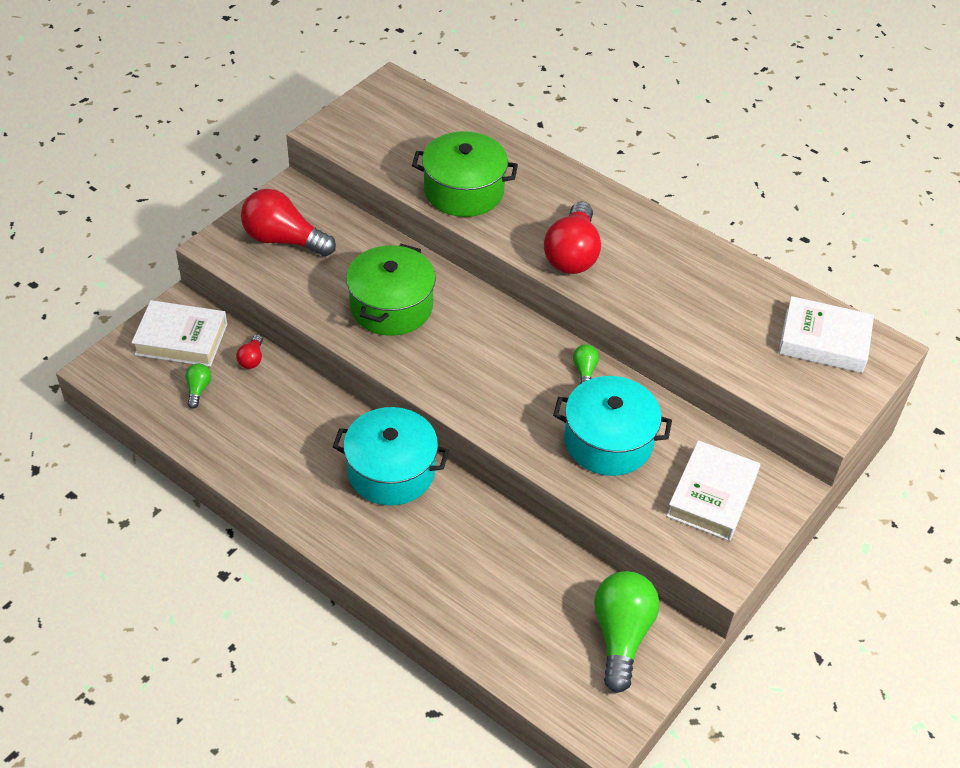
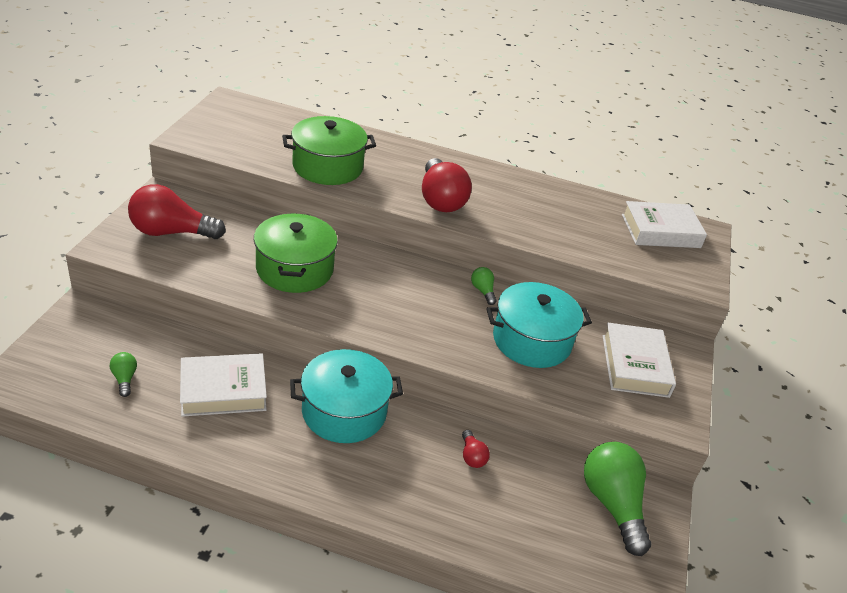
camera: 25 degrees left, 10 degrees down
white book [131,300,227,367] -> white book moved to [180,353,267,417]
red light bulb [236,335,263,369] -> red light bulb moved to [462,430,490,468]

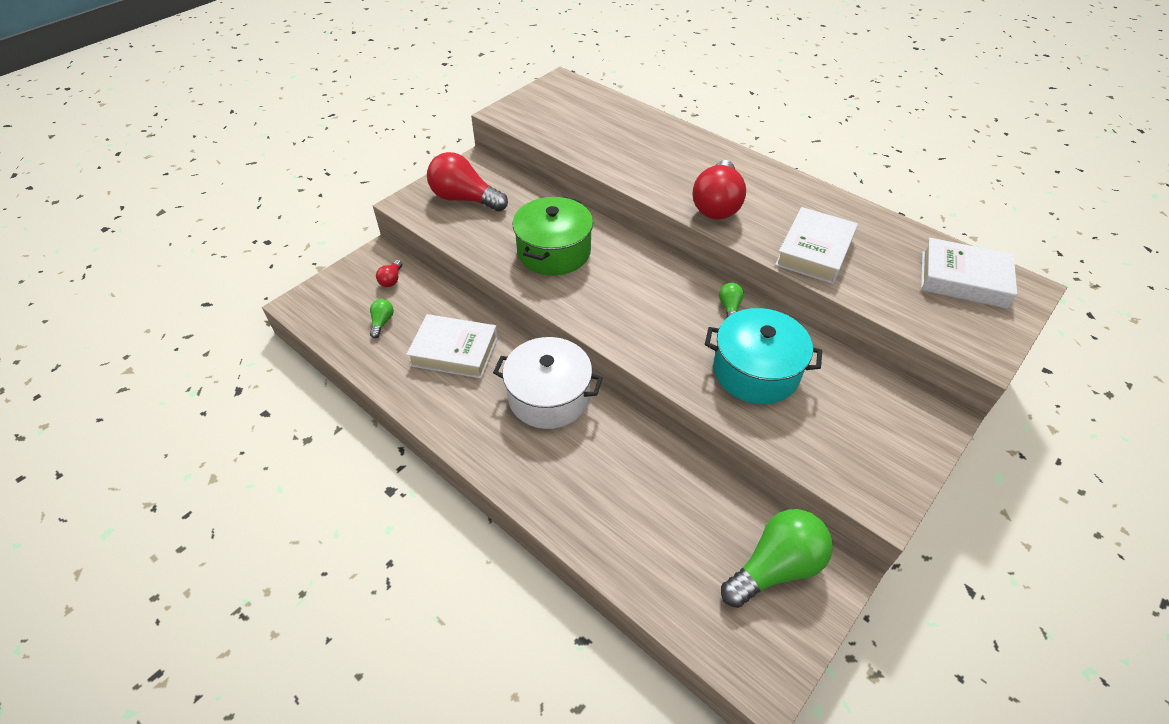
camera: 30 degrees right, 10 degrees up
green pot [282,116,376,185] -> none
turquoise pot [290,349,403,443] -> white pot [493,337,603,429]
red light bulb [462,430,490,468] -> red light bulb moved to [376,260,402,287]
green light bulb [584,442,651,556] -> green light bulb turned 45 degrees clockwise [721,509,833,608]
white book [603,323,676,398] -> white book moved to [775,207,858,284]

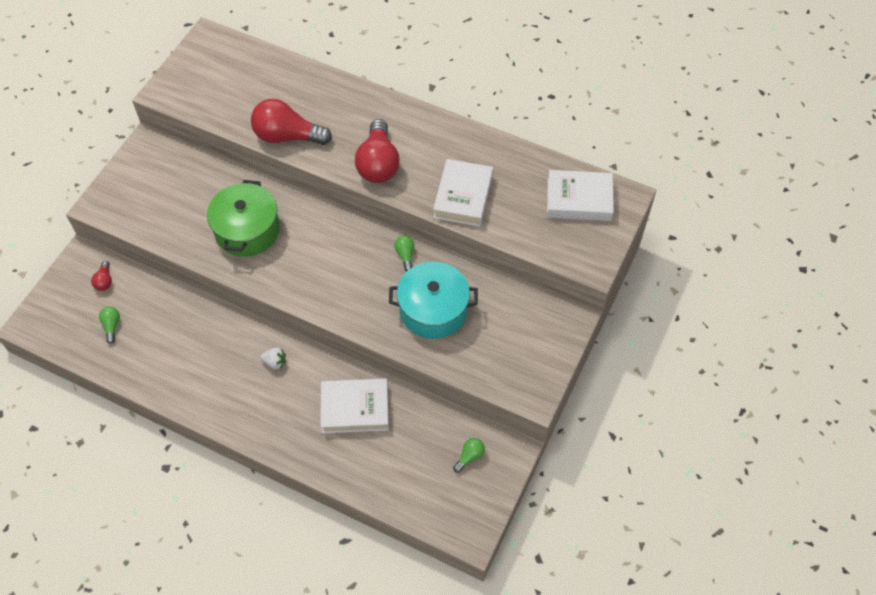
camera: 15 degrees left, 10 degrees up
white book [406,314,498,379] -> white book moved to [321,378,389,433]
red light bulb [427,152,508,212] -> red light bulb moved to [251,99,332,145]
white pot [493,337,603,429] -> white strawberry [260,347,286,369]
green light bulb [721,509,833,608] -> green light bulb [453,438,485,473], size x0.45

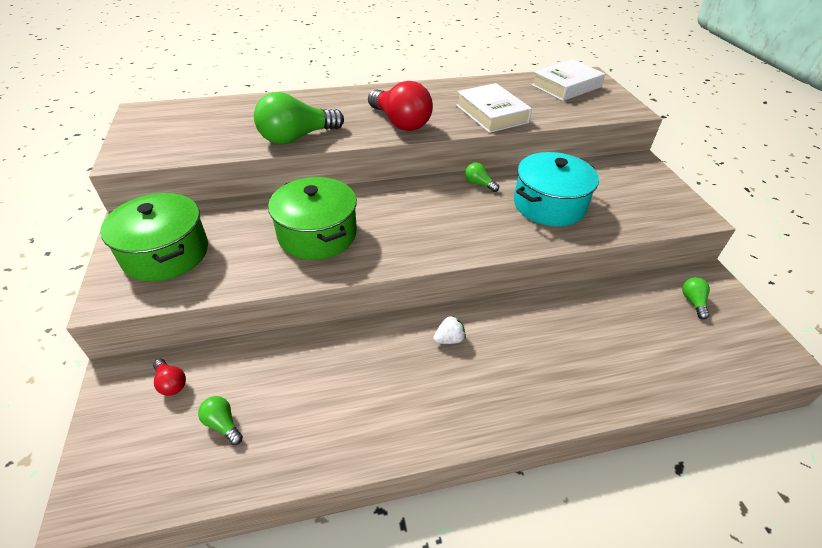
camera: 40 degrees left, 15 degrees down
red light bulb [251,99,332,145] -> green light bulb [254,92,344,144]
white book [321,378,389,433] -> none
none -> green pot [100,193,208,281]

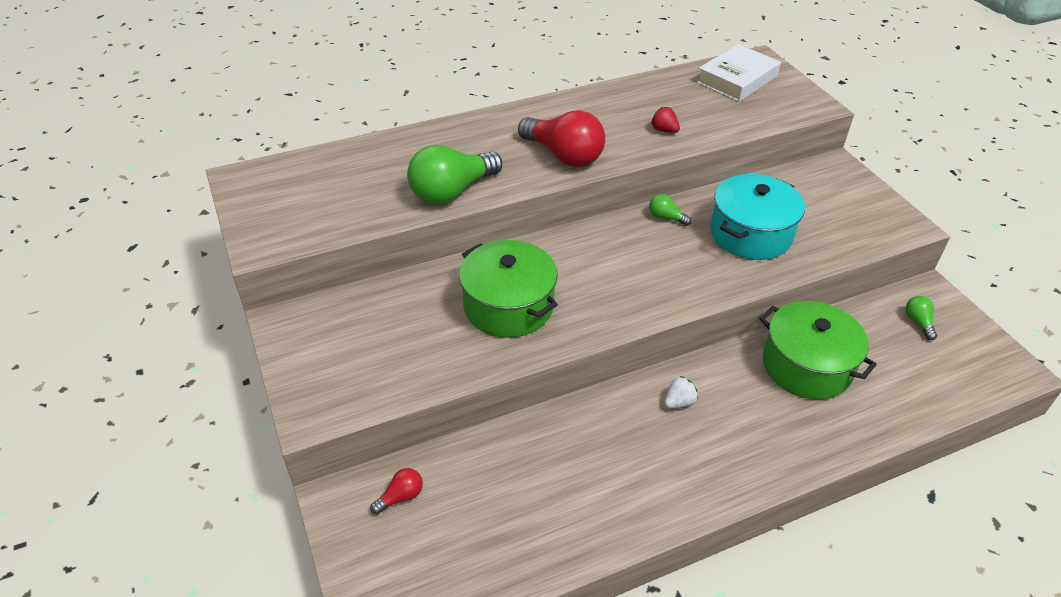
camera: 10 degrees left, 0 degrees up
green pot [100,193,208,281] -> green pot moved to [759,301,877,400]
red light bulb [153,359,186,396] -> red light bulb turned 75 degrees counterclockwise [370,468,423,515]
green light bulb [198,396,243,445] -> none
white book [456,83,532,133] -> red strawberry [651,107,680,133]

